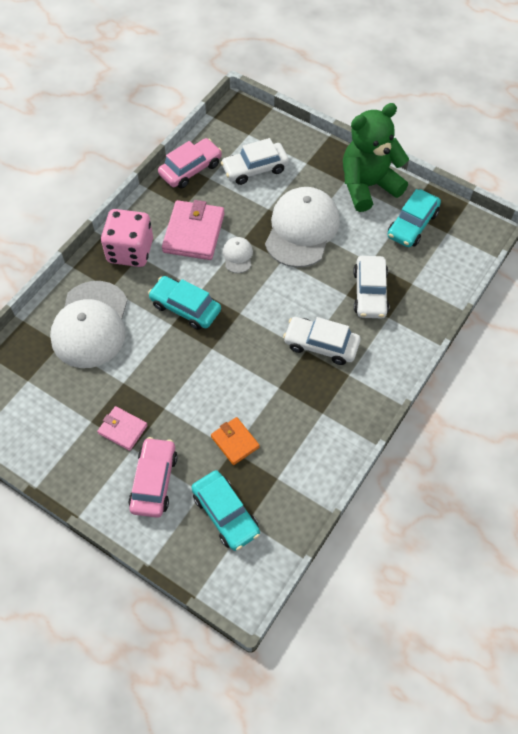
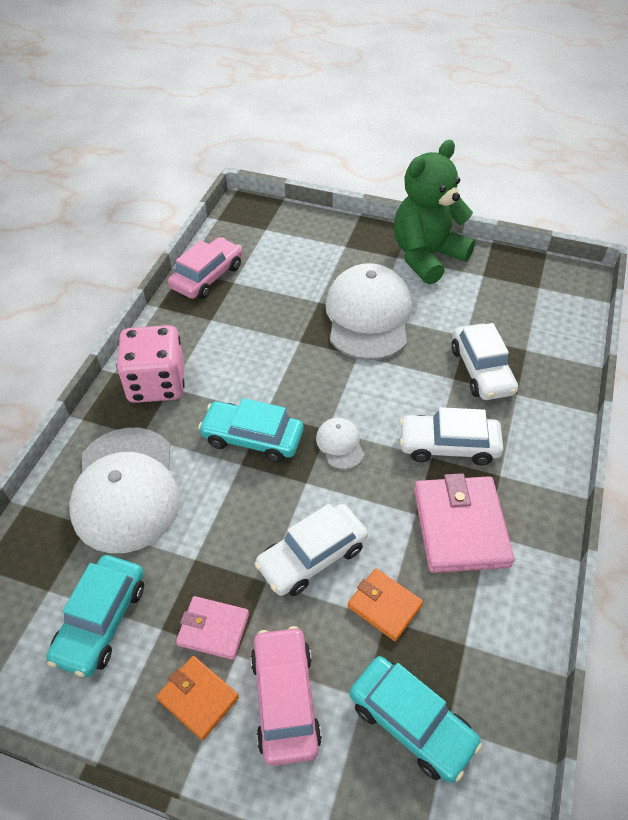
camera: 15 degrees left, 10 degrees down
pink wallet [162,200,224,260] -> pink wallet moved to [414,473,515,573]
white car [221,138,289,185] -> white car moved to [254,504,368,596]
white cap [223,237,253,273] -> white cap moved to [316,418,364,470]
turquoise car [387,189,441,247] -> turquoise car moved to [46,555,144,677]
none -> orange wallet [156,656,239,740]

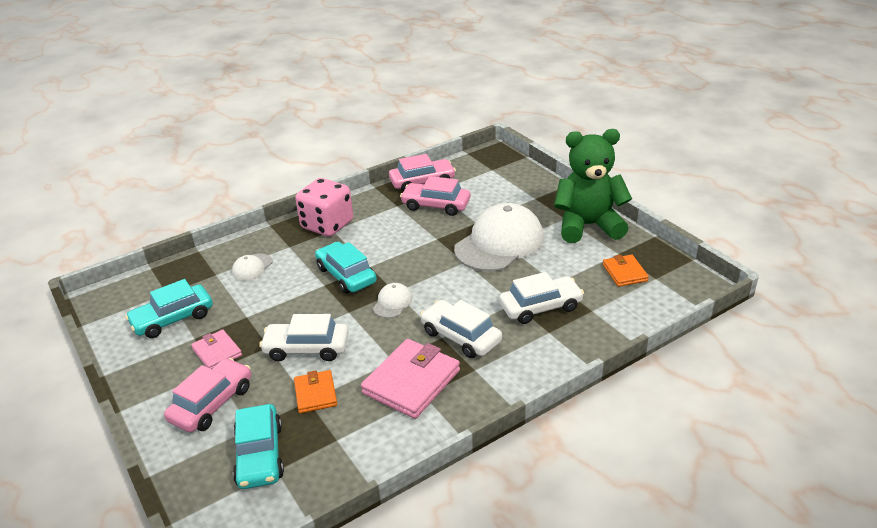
camera: 40 degrees right, 15 degrees down
white cap [69,428,180,553] -> white cap [232,254,273,281], size x0.43
orange wallet [156,656,239,740] -> orange wallet moved to [603,255,649,287]
white car [451,323,518,400] -> white car turned 135 degrees counterclockwise [499,272,584,324]
none -> pink car [400,176,470,216]

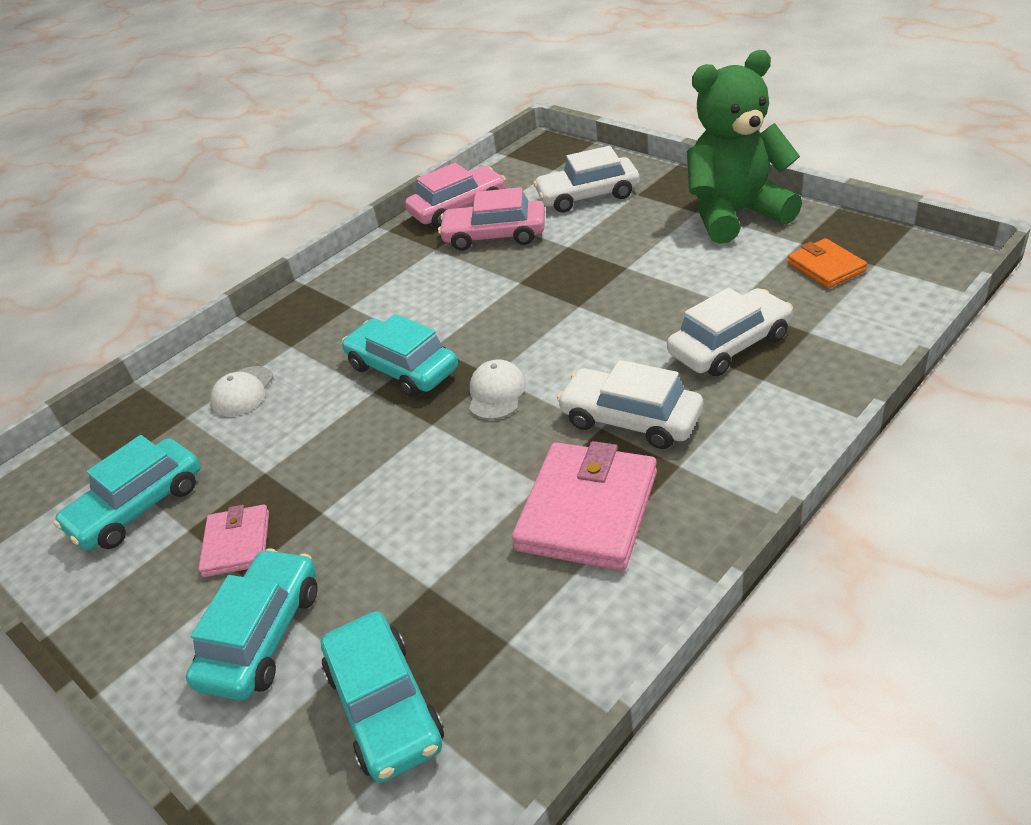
camera: 10 degrees left, 5 degrees up
pink car [164,358,251,432] -> turquoise car [186,548,317,700]
pink wallet [191,330,242,369] -> pink wallet turned 45 degrees clockwise [198,505,269,577]
white car [259,314,349,361] -> white car moved to [533,146,640,213]
orange wallet [294,370,337,413] -> none
pink dice [295,178,353,237] -> none
white cap [454,203,544,271] -> none

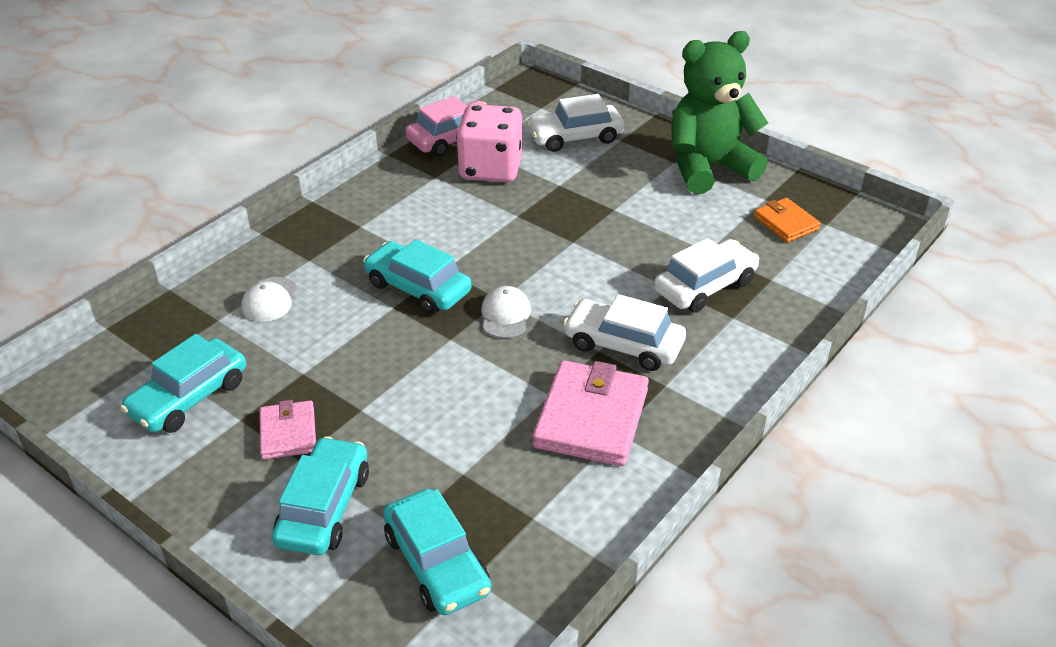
camera: 10 degrees left, 0 degrees up
pink car [438,187,545,251] -> pink dice [456,104,523,182]

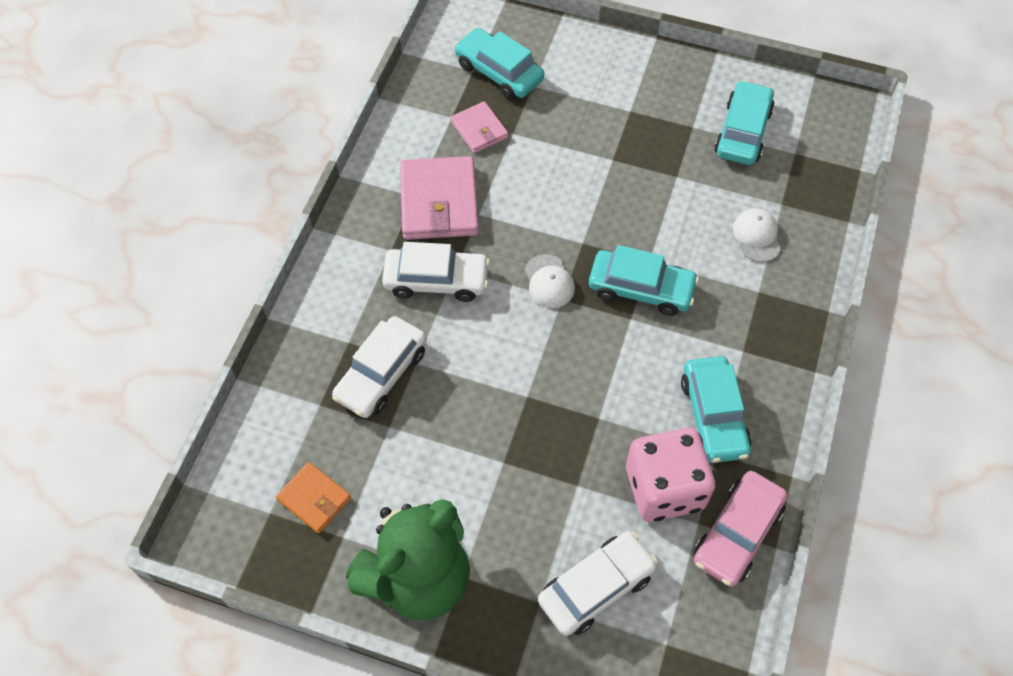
camera: 160 degrees right, 20 degrees up
pink wallet [259,400,316,459] -> pink wallet moved to [451,101,508,153]
turquoise car [272,436,369,555] -> turquoise car moved to [681,356,752,463]

